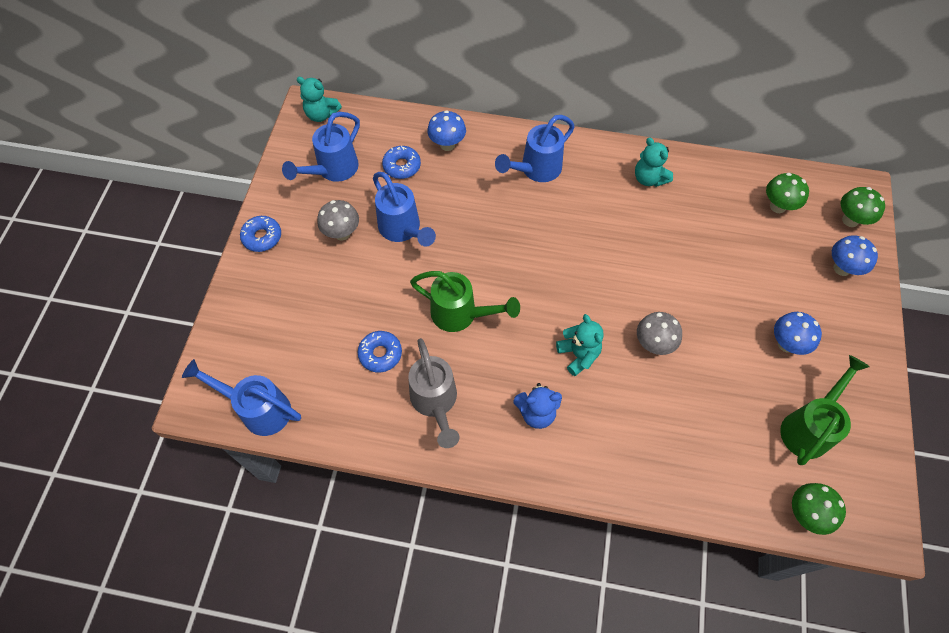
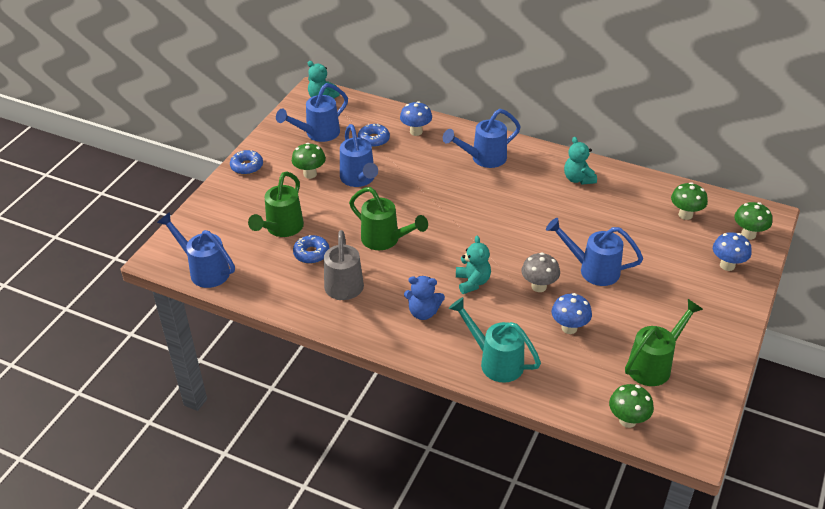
camera: 15 degrees right, 20 degrees down
grey mushroom [317,200,359,240] -> green mushroom [292,143,326,179]
blue mushroom [774,312,822,355] -> blue mushroom moved to [552,293,592,334]
none -> green watering can [248,172,304,237]
none -> turquoise watering can [449,297,541,383]
none -> blue watering can [546,218,643,286]

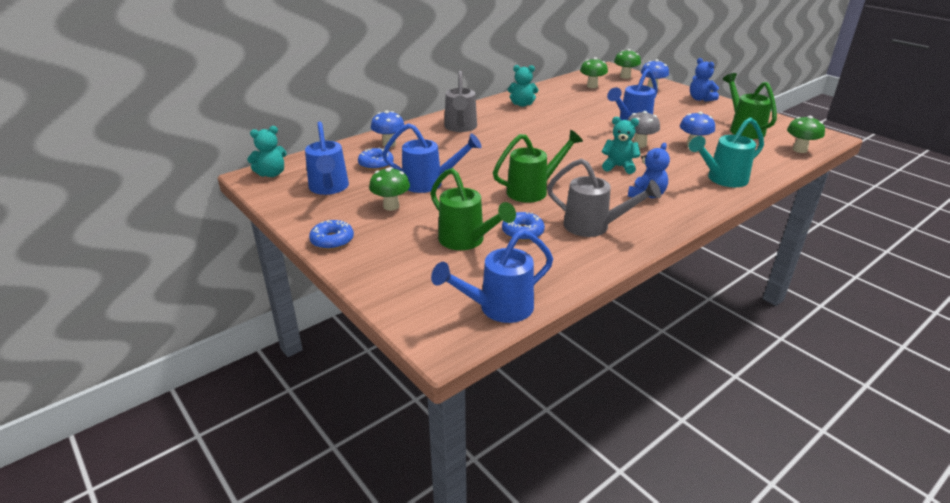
camera: 65 degrees left, 10 degrees down
blue watering can [443,109,521,168] -> grey watering can [444,71,477,132]
none -> blue teddy bear [690,58,719,102]

